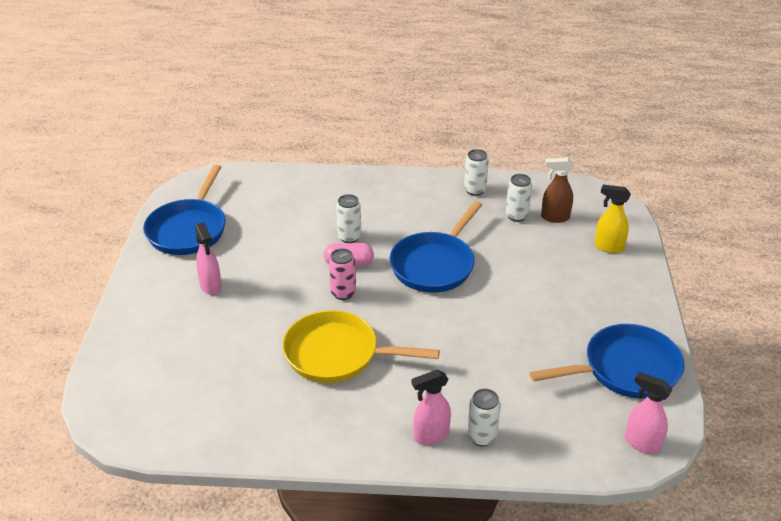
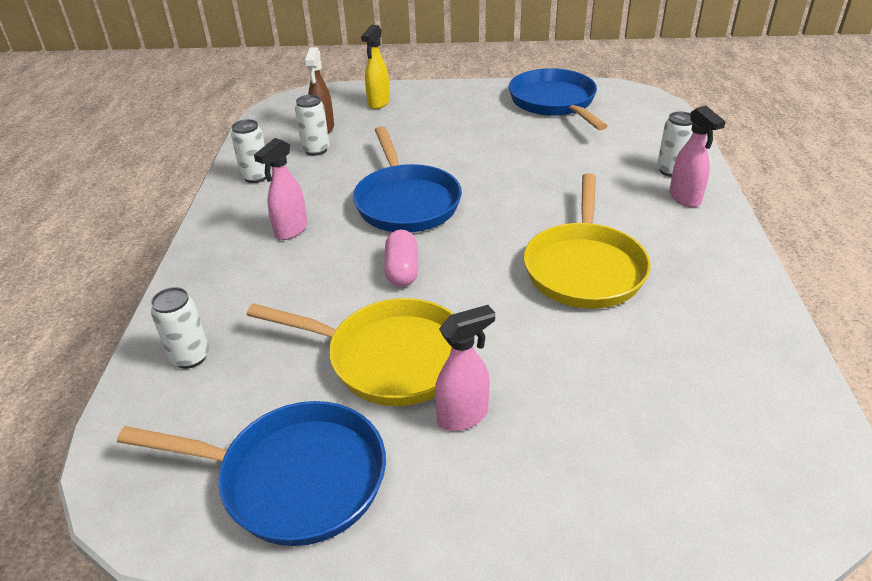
camera: 90 degrees left, 0 degrees up
pink can [329,248,356,300] -> none
white can [336,194,361,243] -> white can moved to [151,287,209,369]
blue pan [390,201,482,293] -> blue pan turned 45 degrees clockwise [353,126,462,233]
pink spray bottle [625,372,672,454] -> pink spray bottle moved to [254,138,308,240]
none -> yellow pan [247,298,454,406]

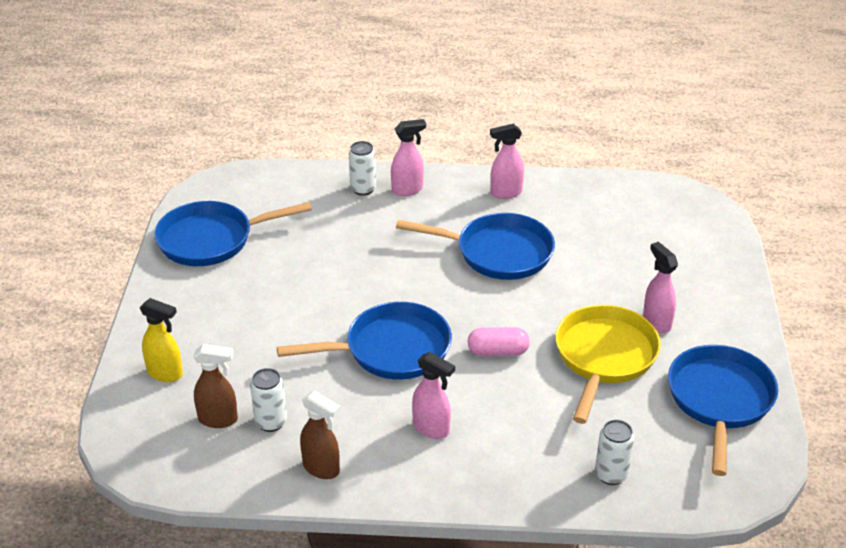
camera: 90 degrees left, 0 degrees up
white can [231,119,266,183] -> brown spray bottle [300,391,340,479]
yellow pan [524,173,651,309] -> blue pan [396,213,555,280]
none -> pink spray bottle [490,124,524,199]

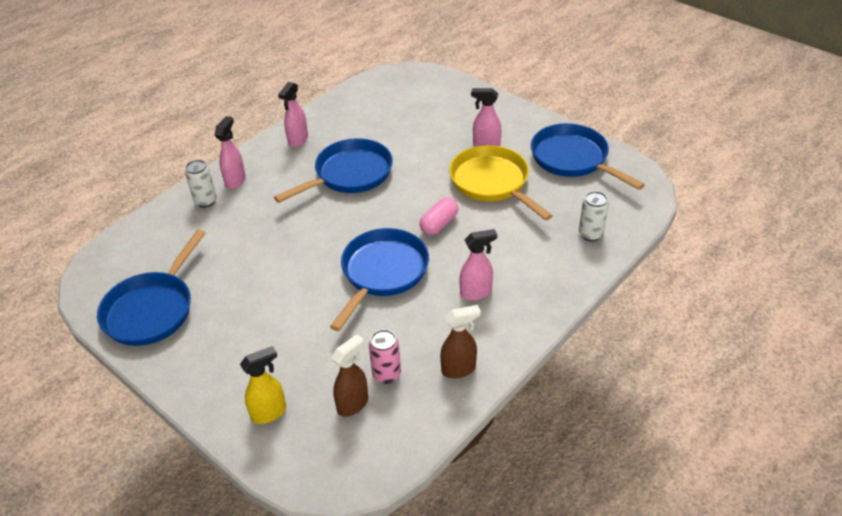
camera: 50 degrees left, 5 degrees up
white can [250,368,287,432] -> pink can [369,329,401,384]

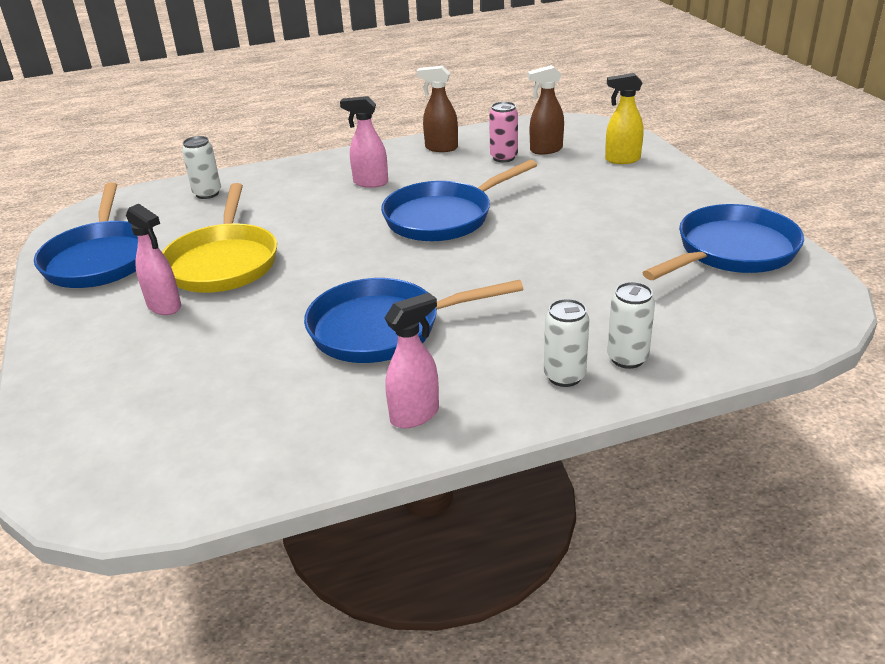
camera: 150 degrees left, 10 degrees down
pink spray bottle [215,116,246,189] -> white can [544,299,590,387]
pink capsule [419,198,458,235] -> none

